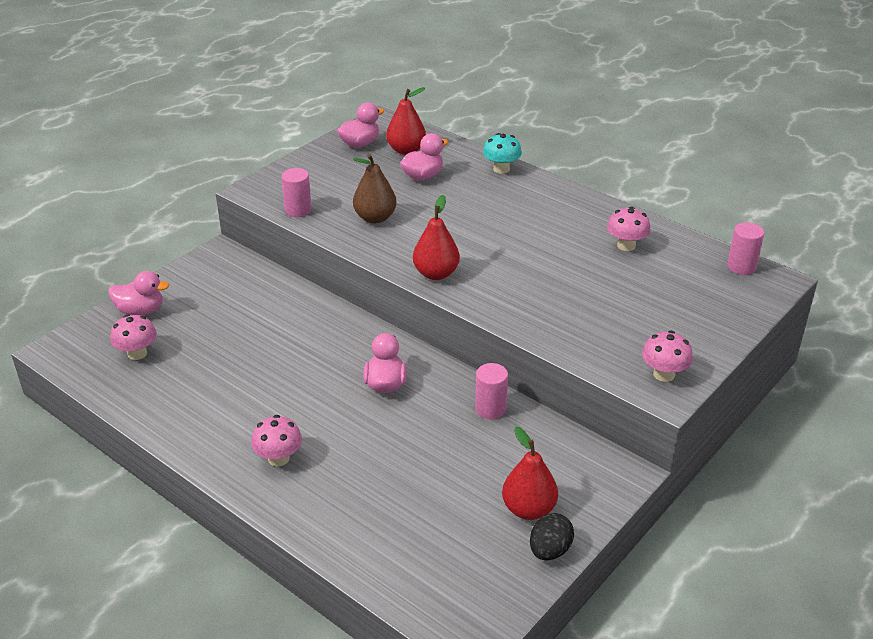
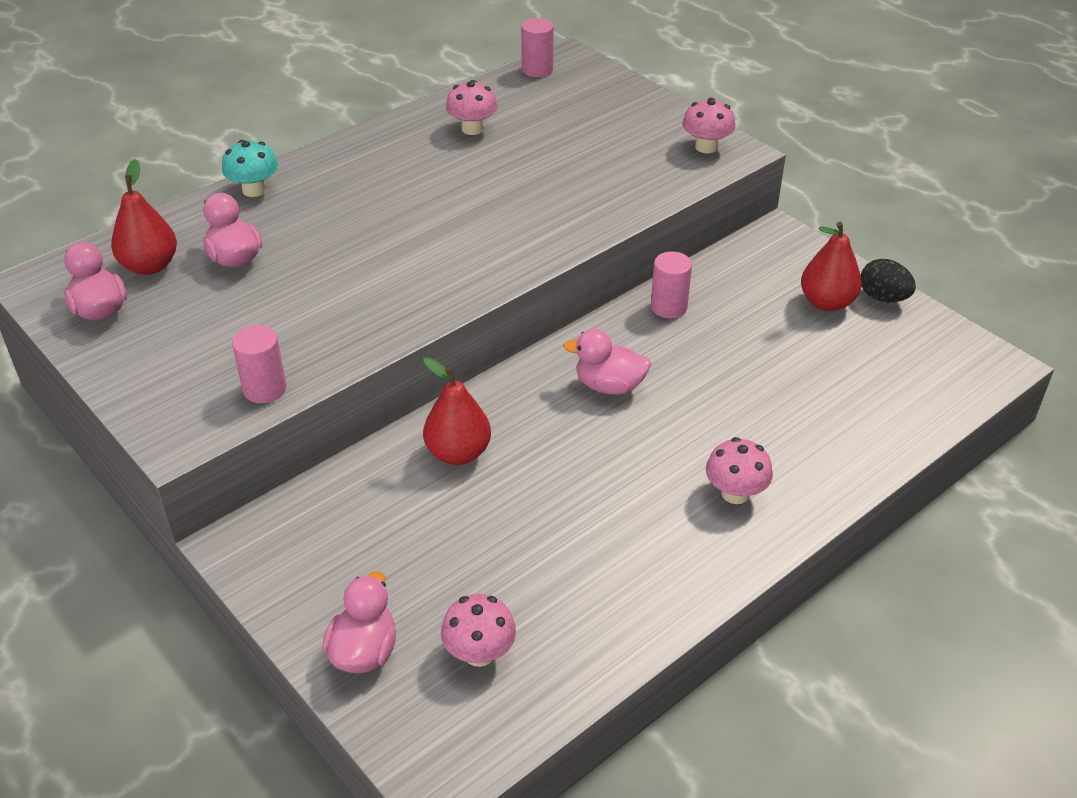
camera: 80 degrees left, 5 degrees up
brown pear [353,154,397,223] -> none
red pear [413,195,460,280] -> red pear moved to [423,357,491,465]

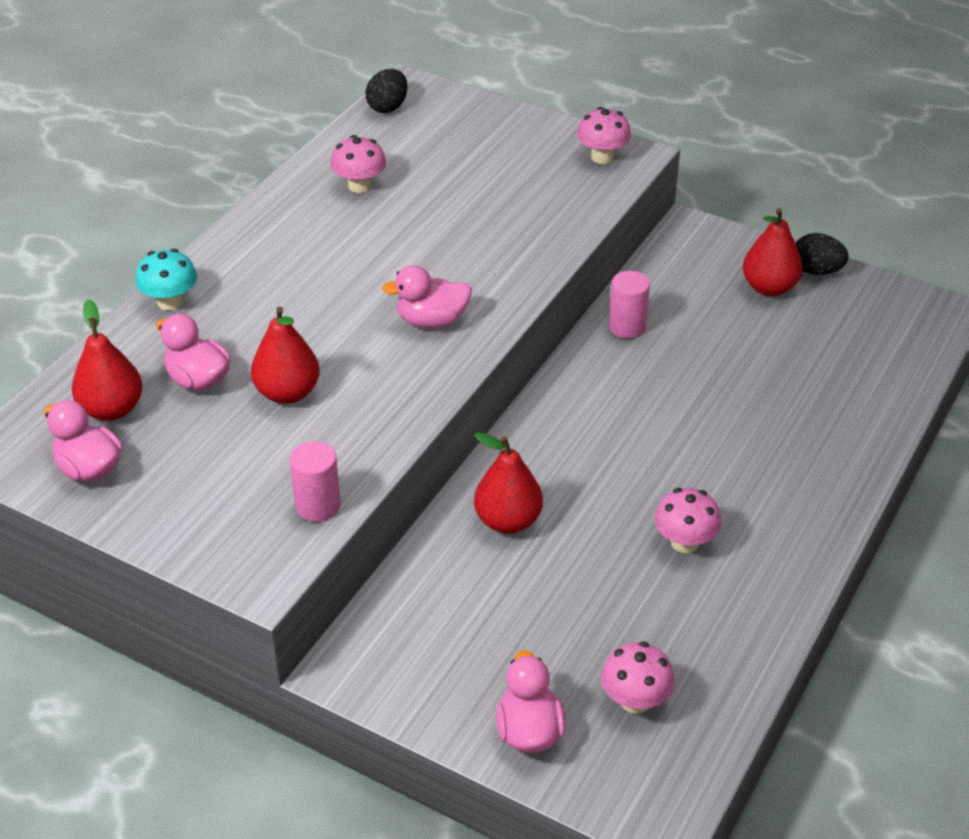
camera: 20 degrees left, 0 degrees up
pink cylinder [521,18,554,77] -> black egg [365,69,408,113]
pink duck [563,329,651,395] -> pink duck moved to [382,265,472,328]
pink mushroom [706,437,773,504] -> pink mushroom moved to [654,488,721,553]
none -> red pear [251,306,320,404]

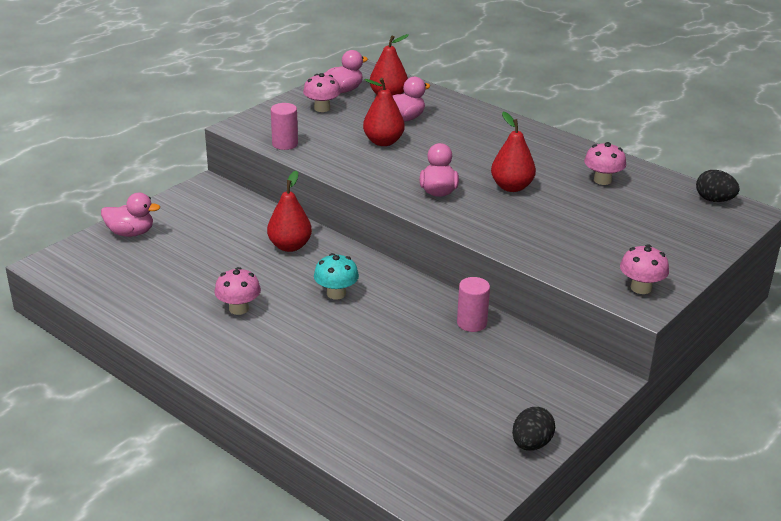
camera: 100 degrees right, 10 degrees down
turquoise mushroom [136,249,197,310] -> turquoise mushroom moved to [314,253,359,300]
pink mushroom [601,642,675,714] -> pink mushroom moved to [303,73,341,112]
red pear [743,208,802,296] -> red pear moved to [491,112,536,192]

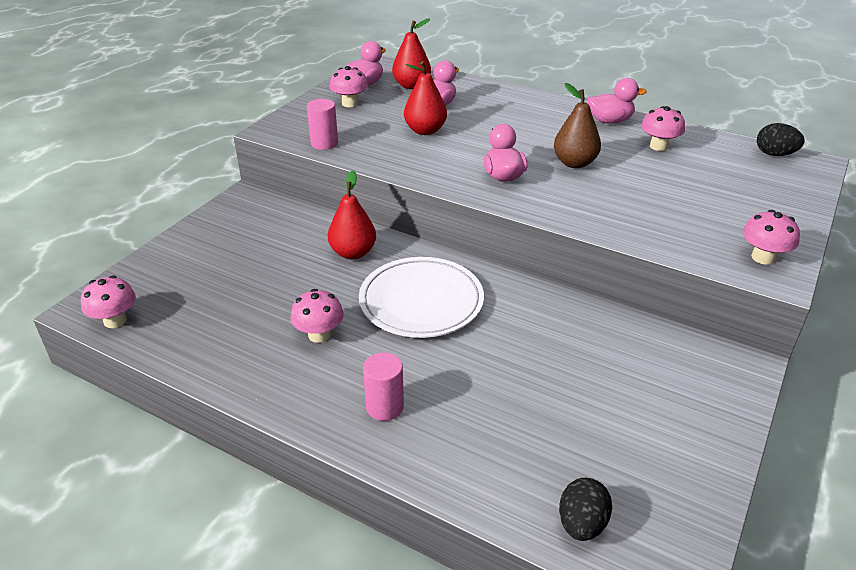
camera: 10 degrees left, 5 degrees up
pink duck [101,193,160,237] -> pink duck moved to [587,78,646,124]
turquoise mushroom [314,253,359,300] -> white plate [359,257,484,338]
pink cylinder [457,277,490,332] -> pink cylinder moved to [363,353,404,421]
red pear [491,112,536,192] -> brown pear [554,83,601,168]
black egg [512,407,555,451] -> black egg moved to [559,478,612,541]
none -> pink mushroom [81,275,136,328]

